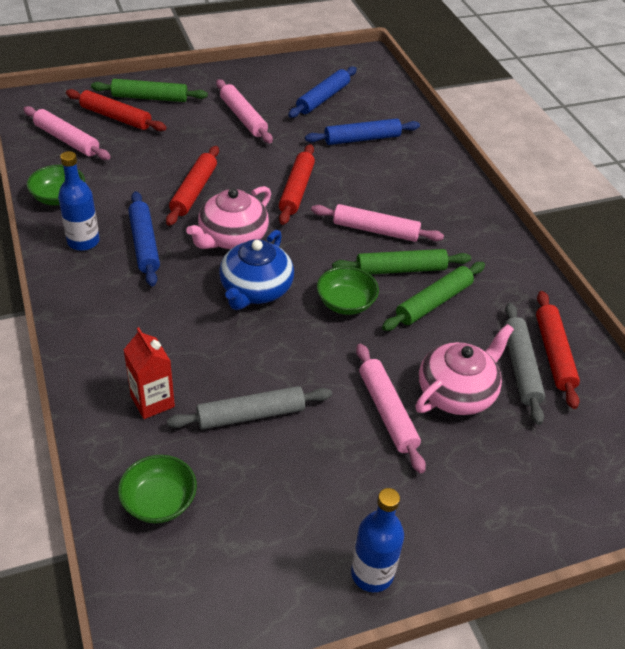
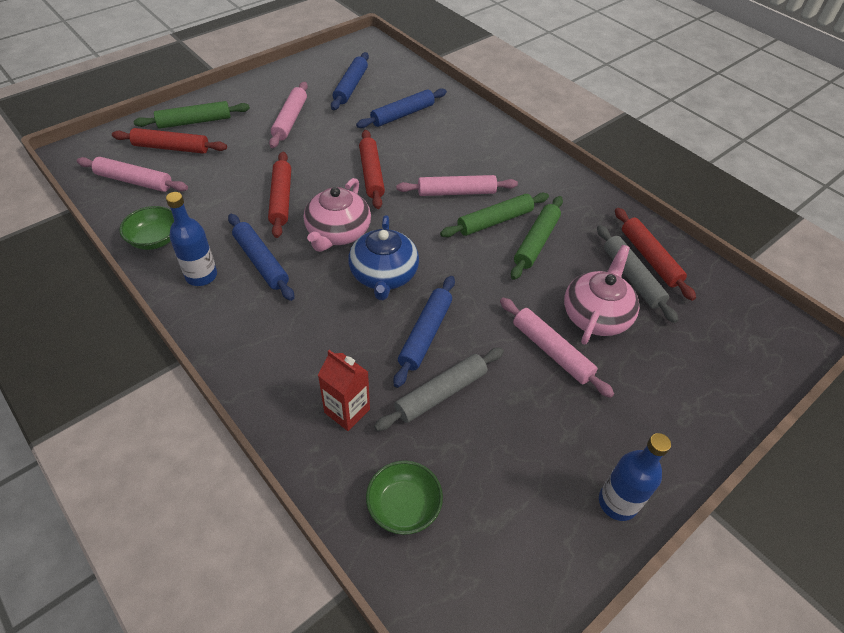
camera: 20 degrees left, 5 degrees up
pink rolling pin [216,79,273,143] -> pink rolling pin turned 60 degrees clockwise [269,82,308,148]
green bowl [317,266,379,315] -> none
none -> blue rolling pin [393,276,455,388]

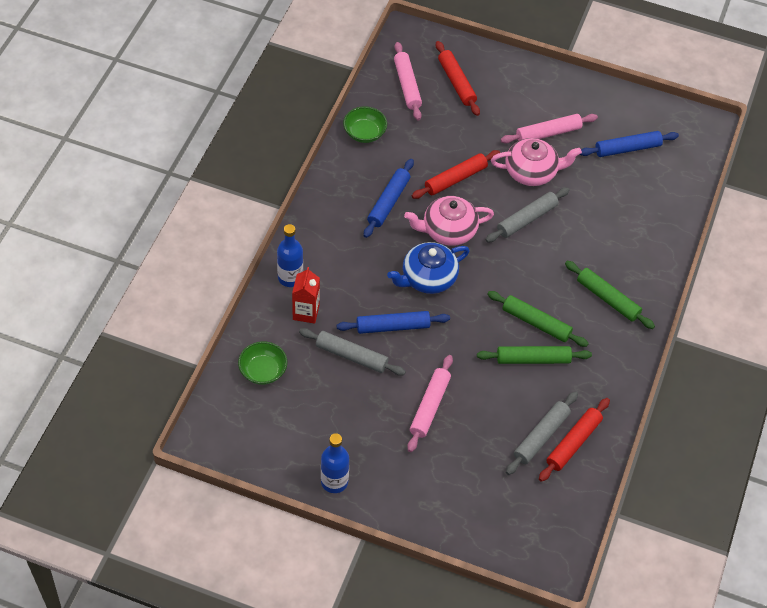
camera: 60 degrees right, 5 degrees up
green rolling pin [133,101,250,129] -> green rolling pin moved to [565,261,655,329]
blue bottle [166,192,217,286] -> blue bottle moved to [277,224,303,287]
blue rolling pin [356,88,447,128] -> none
red rolling pin [359,130,385,209] -> grey rolling pin [485,187,570,242]
pink rolling pin [396,175,518,196] -> none
pink teapot [564,245,639,345] -> pink teapot moved to [491,138,582,186]

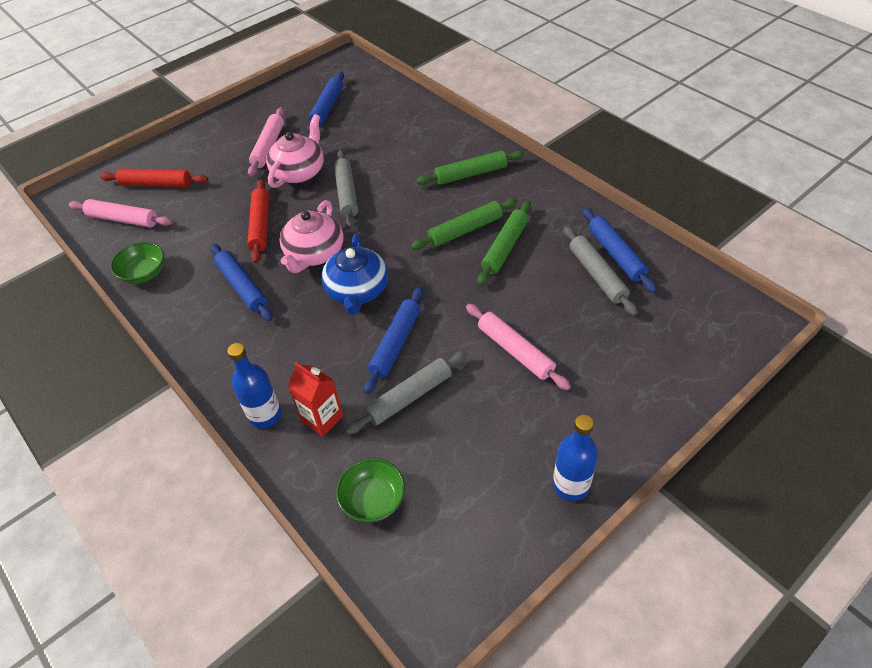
camera: 55 degrees left, 5 degrees down
red rolling pin [539,398,610,482] -> blue rolling pin [582,207,657,293]

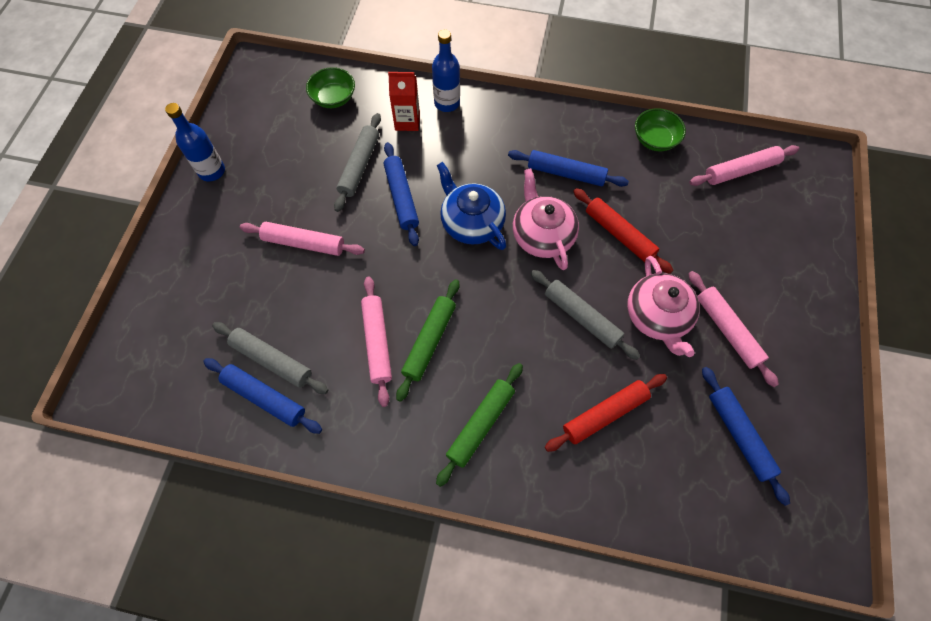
camera: 140 degrees right, 15 degrees up
red rolling pin [100,168,208,187] -> red rolling pin moved to [545,374,667,452]
green rolling pin [477,201,531,286] -> pink rolling pin [361,276,392,407]

